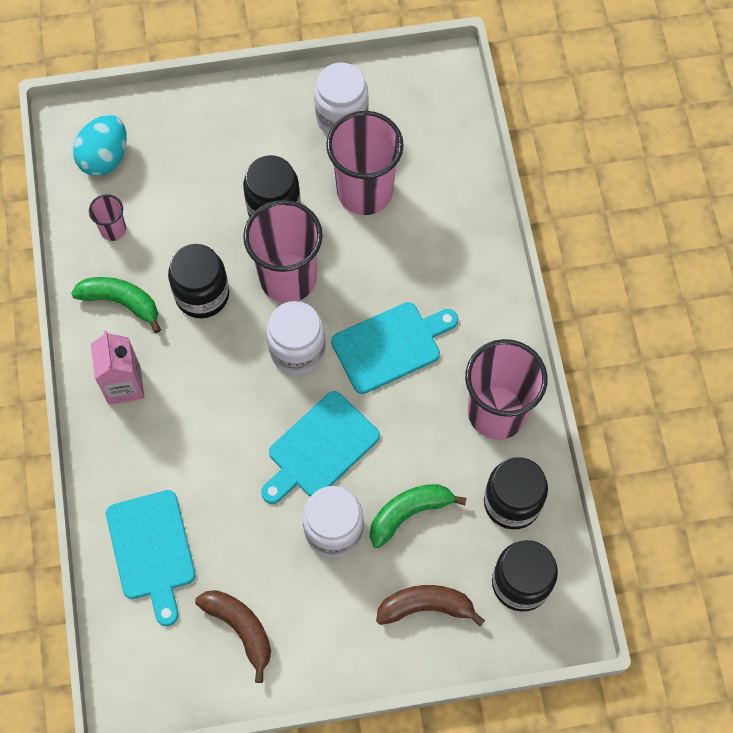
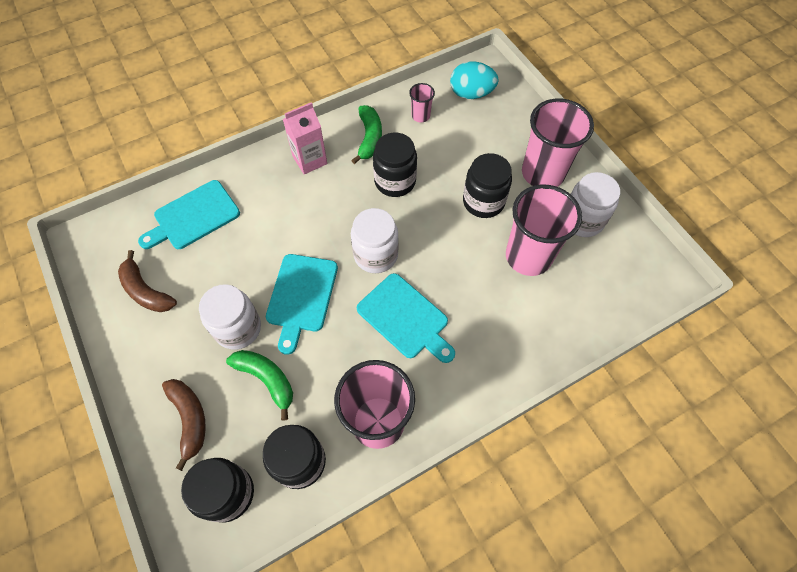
camera: 70 degrees right, 5 degrees down
brown banana [195,590,271,683] -> brown banana turned 105 degrees clockwise [118,250,177,312]
pink cup [243,200,323,303] -> pink cup moved to [522,99,594,187]
turquoise cutting board [261,391,380,504] -> turquoise cutting board turned 105 degrees counterclockwise [266,254,338,355]

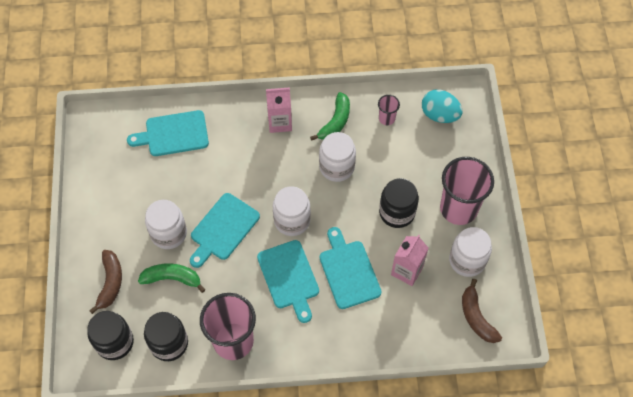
camera: 25 degrees right, 0 degrees up
brown banana [118,250,177,312] -> brown banana moved to [462,279,502,343]
green banana [226,350,293,421] -> green banana turned 60 degrees counterclockwise [138,263,206,293]
black jar [373,133,417,197] -> white jar [319,132,356,182]
pink cup [506,185,582,276] -> pink carton [391,234,428,286]
none -> turquoise cutting board [320,227,382,309]

